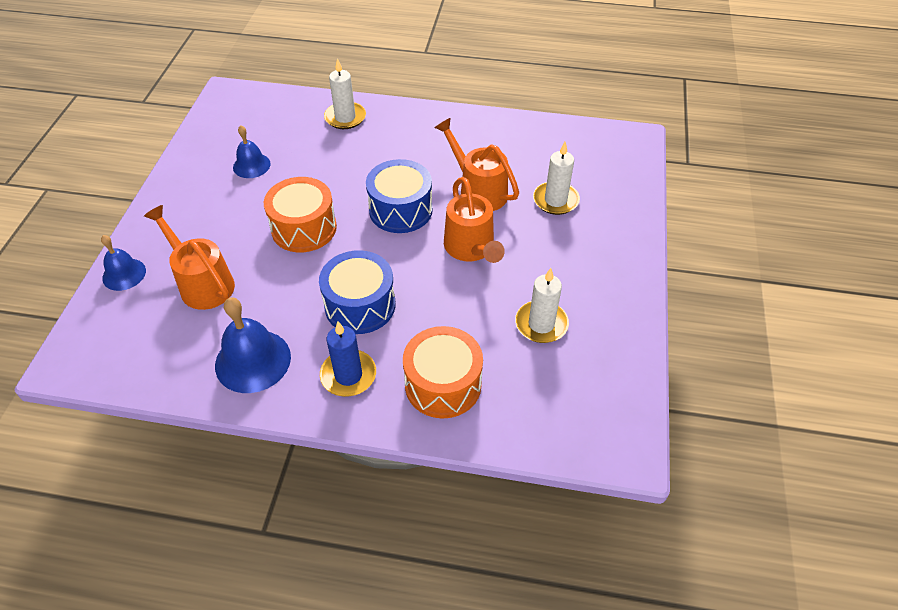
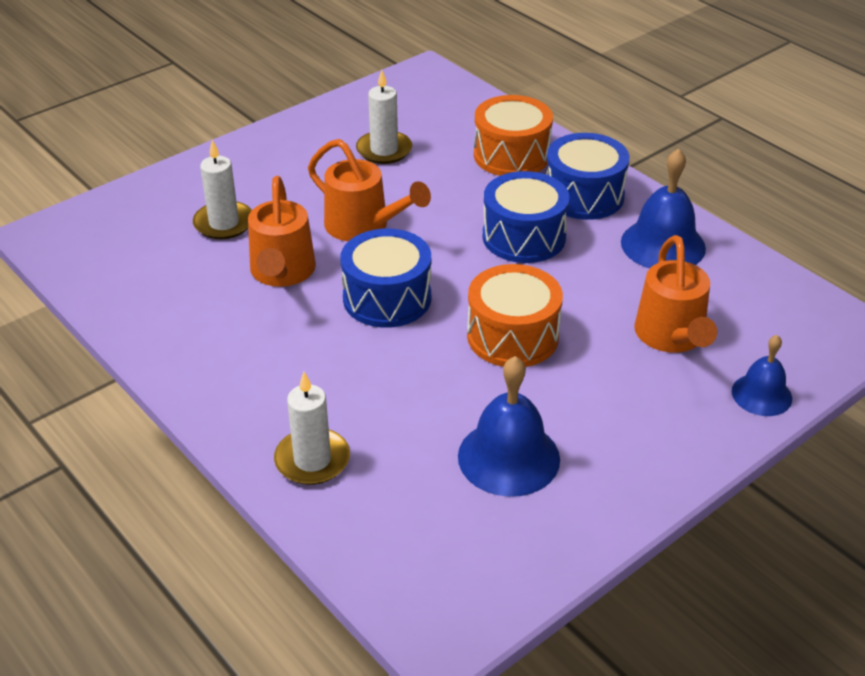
camera: 140 degrees left, 10 degrees down
blue bell [233,125,271,178] -> blue bell [458,356,560,497], size x1.62
blue candle [320,321,376,397] -> blue drum [546,133,630,220]
orange watering can [444,177,505,263] -> orange watering can turned 105 degrees clockwise [308,139,431,241]

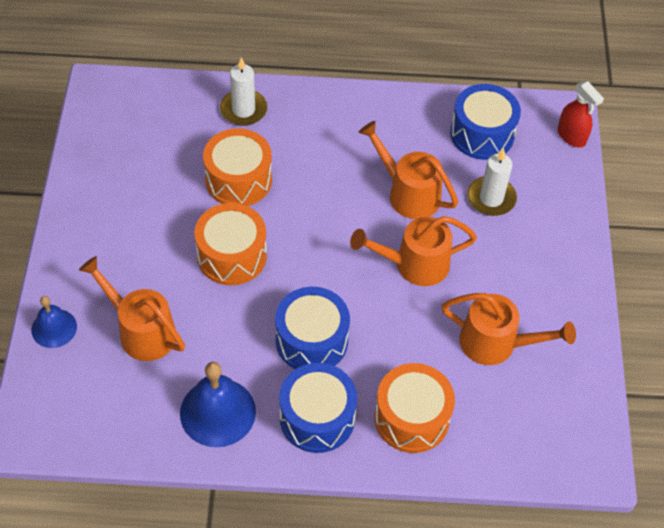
camera: 130 degrees right, 15 degrees up
blue drum [340,228,431,328] -> blue drum moved to [450,84,521,160]
white candle [356,70,412,164] -> orange watering can [442,293,576,365]
blue bell [458,356,560,497] -> none
none -> orange drum [203,128,272,206]
none -> red spray bottle [558,81,604,148]

